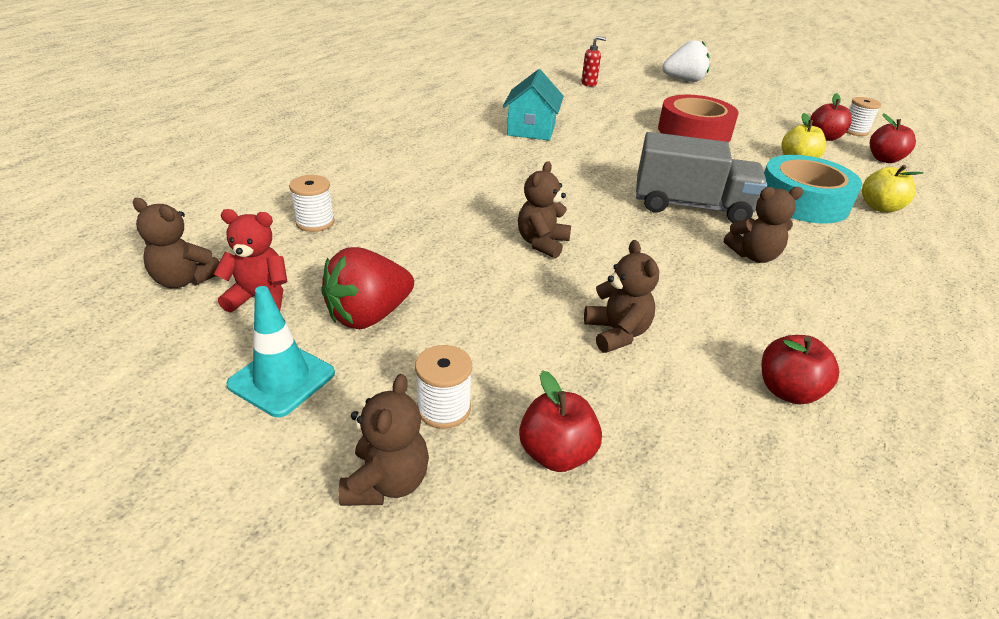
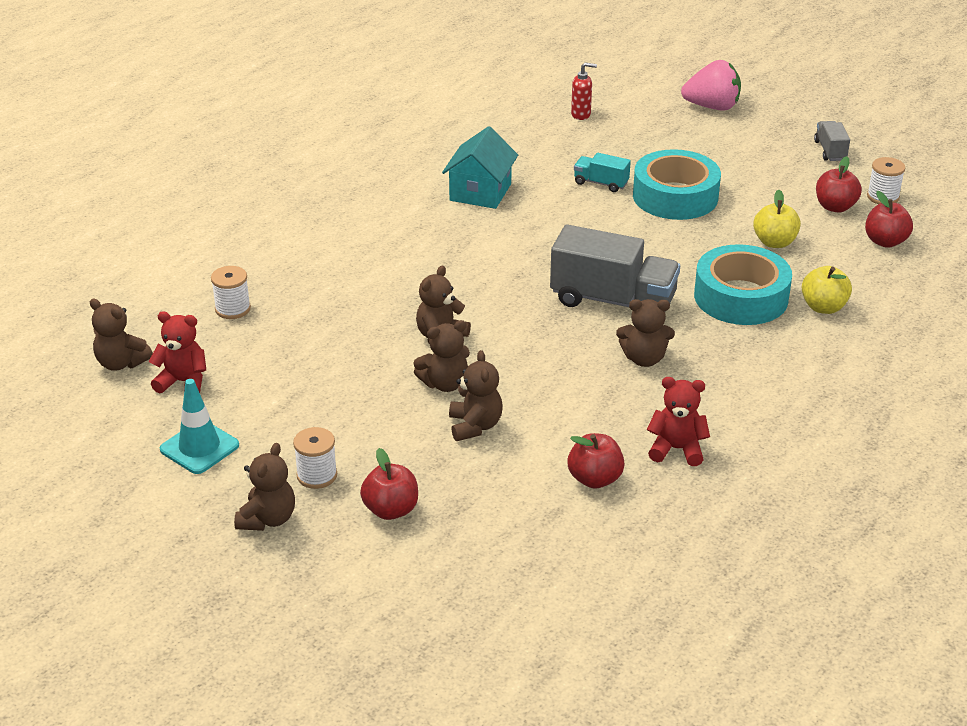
camera: 10 degrees right, 0 degrees up
red strawberry [321,247,414,329] -> none
red tape [658,95,739,142] -> turquoise tape [633,149,721,220]
white strawberry [662,40,710,82] -> pink strawberry [681,60,741,111]
none -> brown teddy bear [413,320,470,392]
none -> turquoise truck [574,153,631,192]
none -> red teddy bear [647,377,710,466]
none -> grey truck [814,121,850,161]

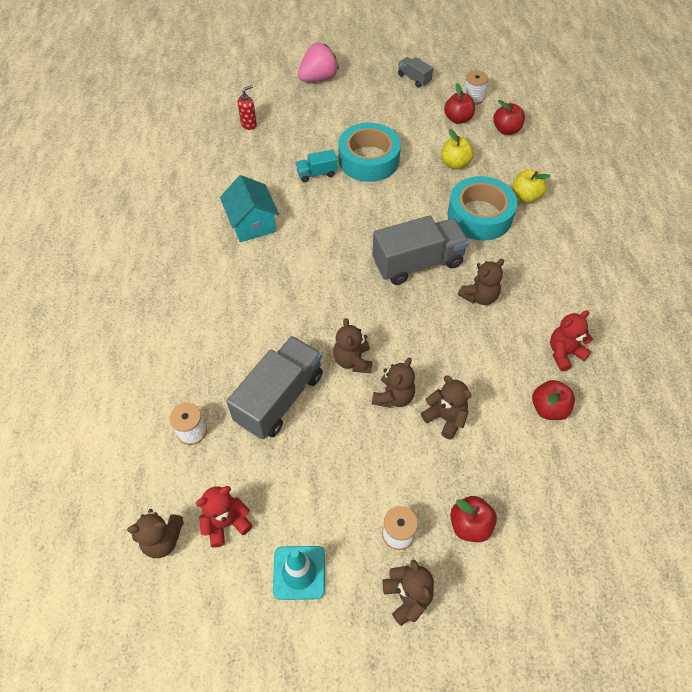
camera: 40 degrees left, 20 degrees up
none -> grey truck [226,336,323,439]

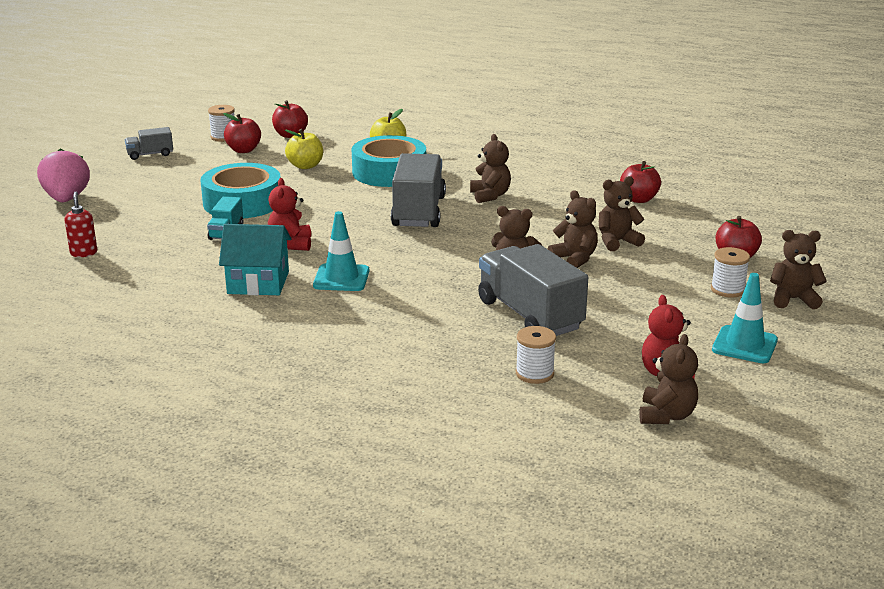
camera: 65 degrees left, 30 degrees down
red teddy bear [550,310,593,371] -> red teddy bear moved to [268,178,311,251]
none -> turquoise traffic cone [313,211,369,291]

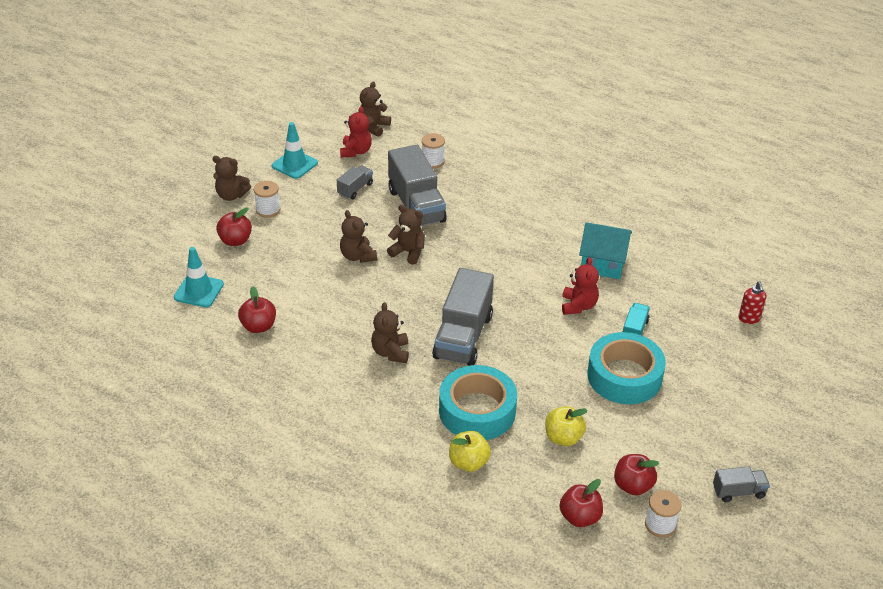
camera: 170 degrees left, 15 degrees up
pink strawberry [37,148,90,202] -> none
turquoise traffic cone [313,211,369,291] -> turquoise traffic cone moved to [174,247,224,307]
brown teddy bear [599,176,645,251] -> none
none -> grey truck [337,165,373,199]

